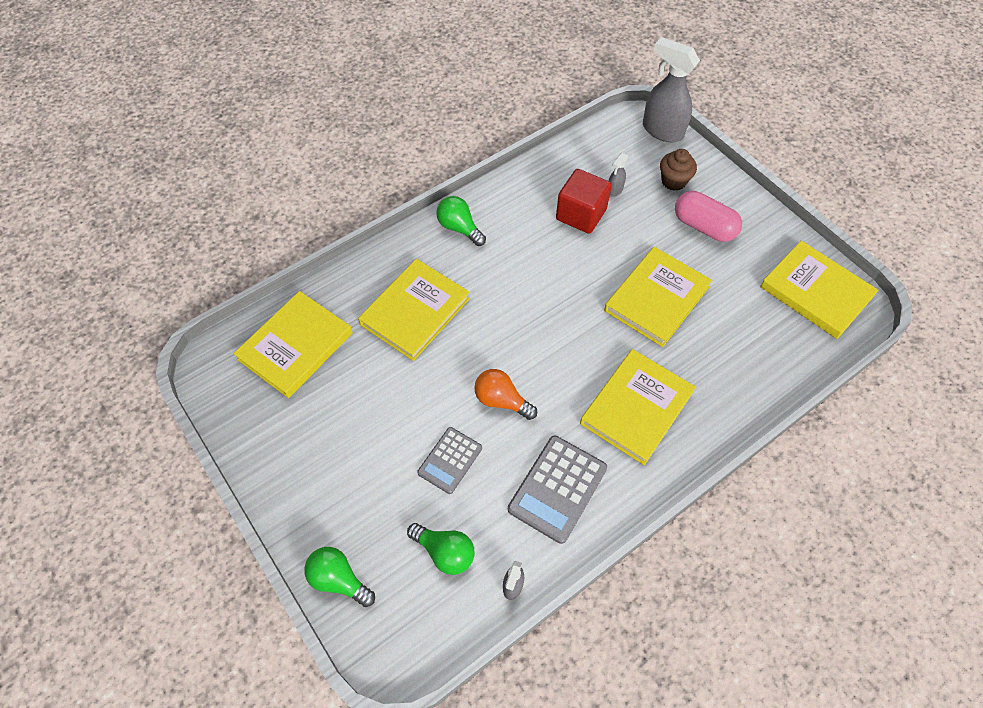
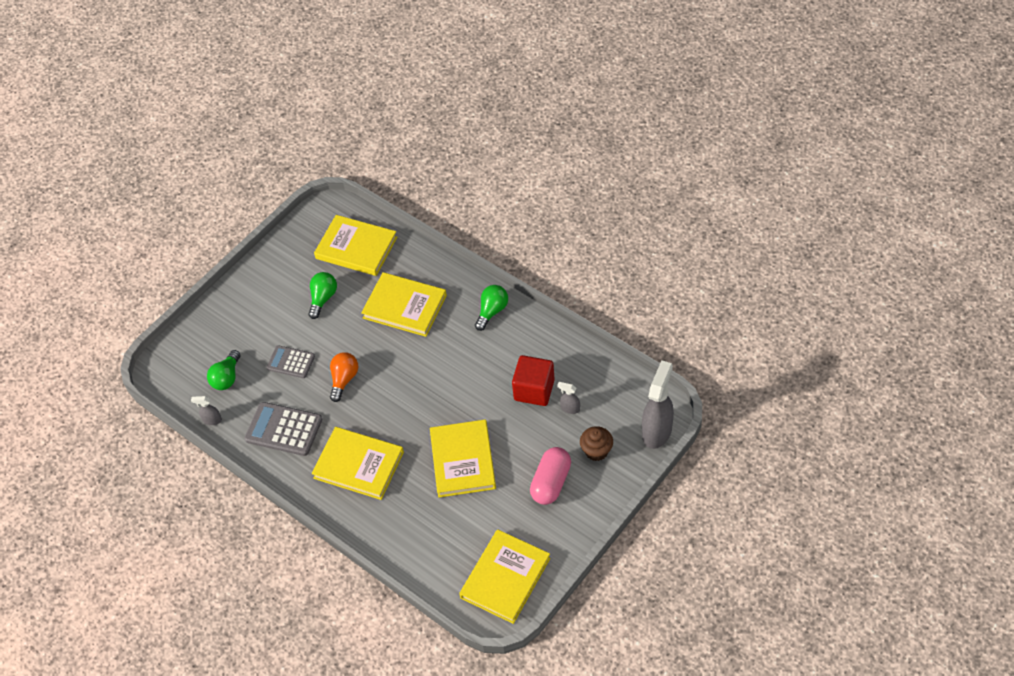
camera: 80 degrees right, 5 degrees down
green light bulb [304,547,375,607] -> green light bulb moved to [308,272,337,319]
yellow book [604,247,712,347] -> yellow book turned 60 degrees clockwise [430,419,496,498]

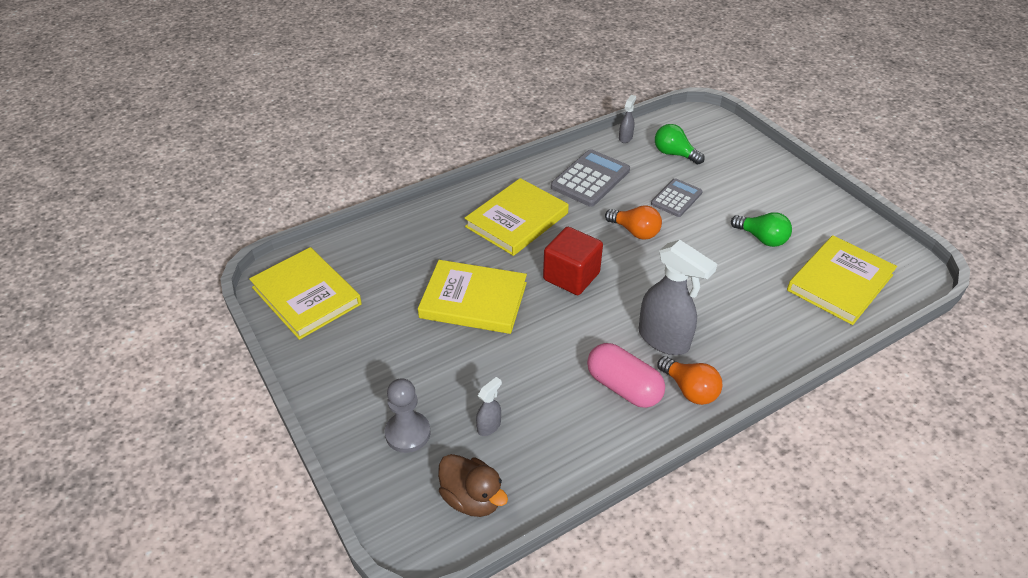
camera: 105 degrees right, 10 degrees down
yellow book [361,272,447,337] -> none
green light bulb [475,285,508,331] -> orange light bulb [657,356,722,405]
red cube [512,355,555,406] -> red cube moved to [543,227,603,295]
pink capsule [530,447,571,505] -> pink capsule moved to [587,343,665,408]
brown cupcake [580,426,613,461] -> grey pawn [385,378,431,453]
grey spray bottle [642,360,674,449] -> grey spray bottle moved to [639,240,717,355]
none -> brown duck [438,454,508,517]

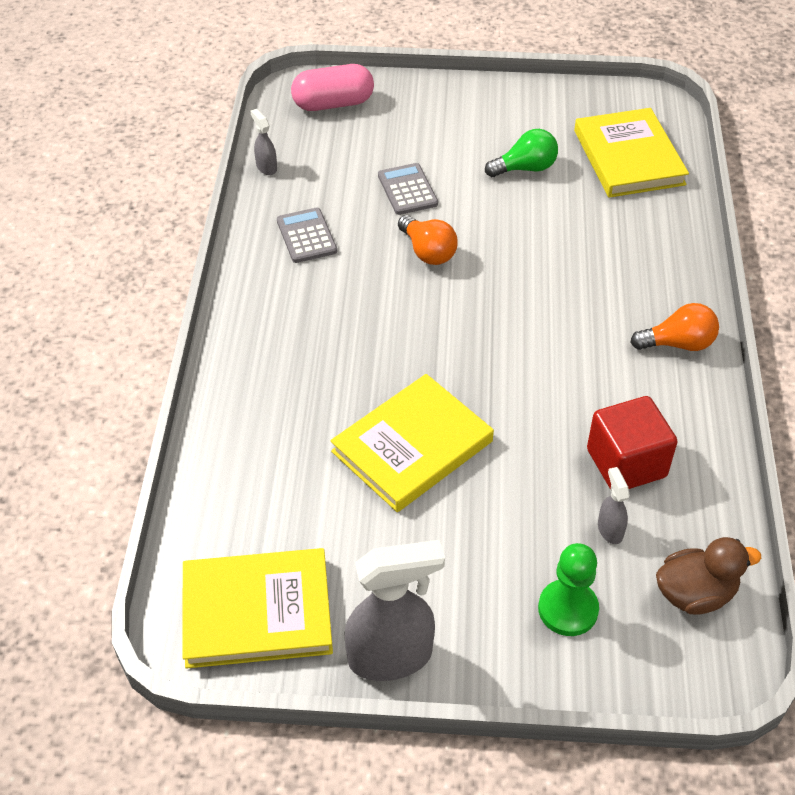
camera: 55 degrees left, 5 degrees up
grey pawn [385,378,431,453] -> green pawn [538,543,599,636]
yellow book [465,178,569,256] -> none
red cube [543,227,603,295] -> red cube moved to [587,396,677,490]
grey calculator [551,149,630,207] -> grey calculator [277,208,337,263], size x0.64
pink capsule [587,343,665,408] -> pink capsule moved to [291,64,374,111]
orange light bulb [605,205,662,240] -> orange light bulb turned 75 degrees clockwise [398,215,458,265]
grey spray bottle [639,240,717,355] -> grey spray bottle moved to [345,540,445,681]
green light bulb [655,124,705,164] -> none

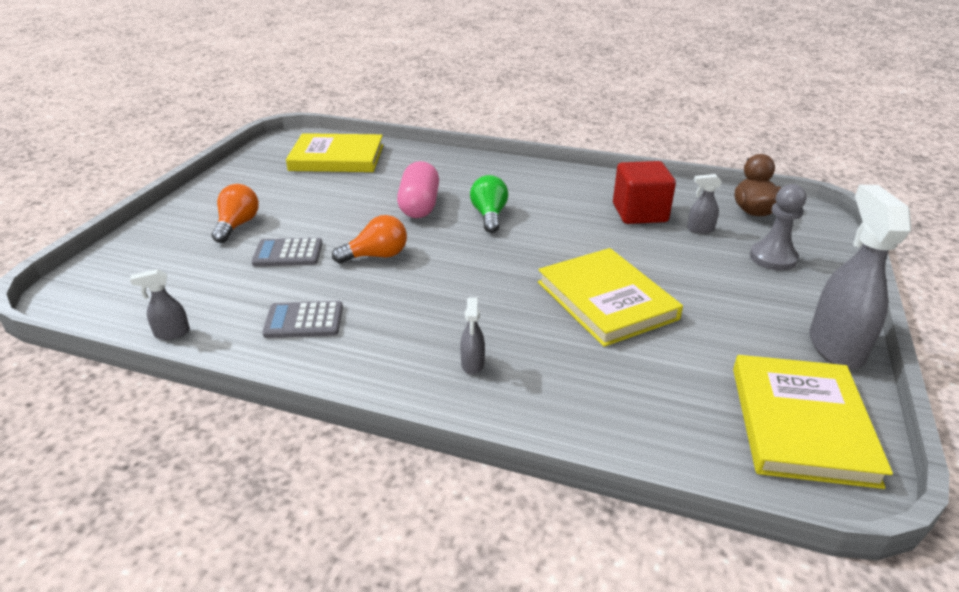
camera: 75 degrees left, 15 degrees down
pink capsule [291,64,374,111] -> pink capsule moved to [397,161,439,218]
green light bulb [485,129,558,177] -> green light bulb moved to [470,175,508,233]
green pawn [538,543,599,636] -> grey pawn [750,184,806,271]
orange light bulb [630,303,719,351] -> orange light bulb moved to [212,184,259,243]
none -> grey spray bottle [460,297,485,375]

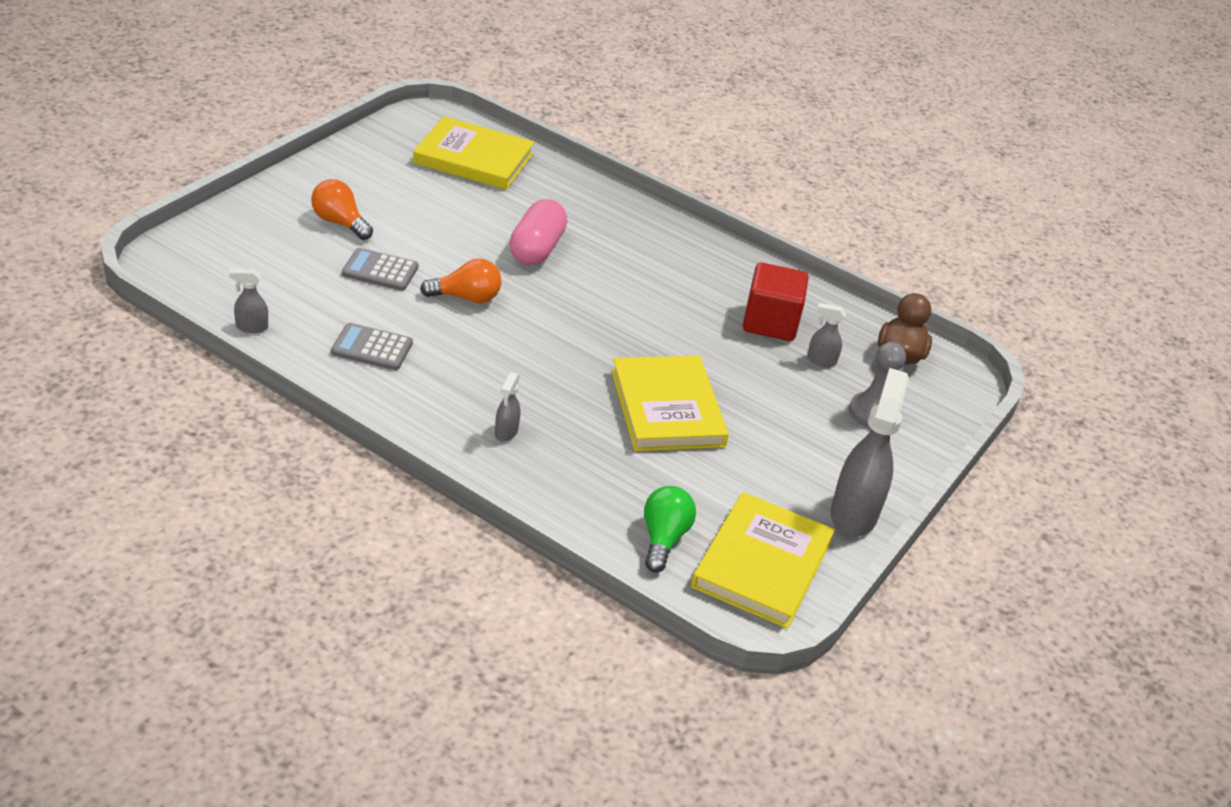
camera: 10 degrees right, 5 degrees up
orange light bulb [212,184,259,243] -> orange light bulb turned 75 degrees counterclockwise [311,179,373,240]
green light bulb [470,175,508,233] -> green light bulb moved to [644,486,696,573]

